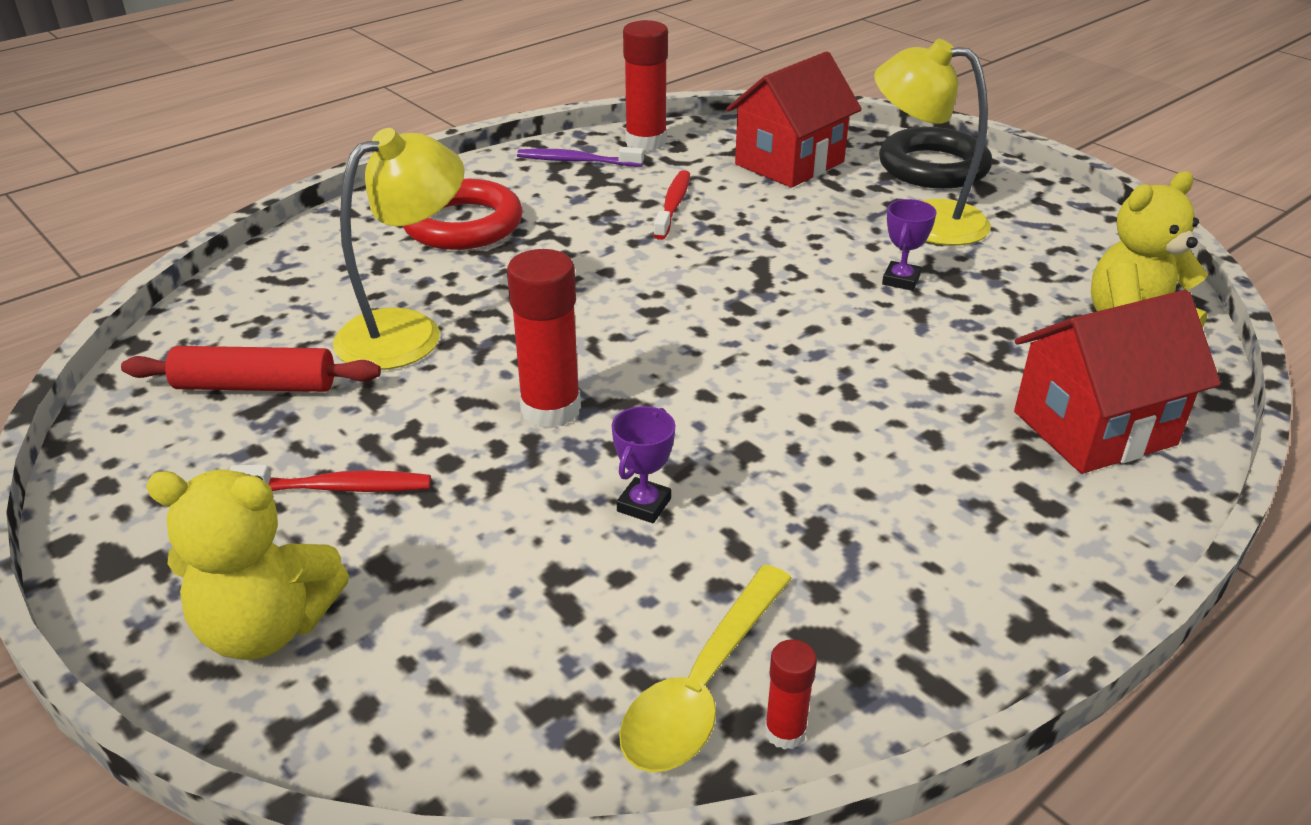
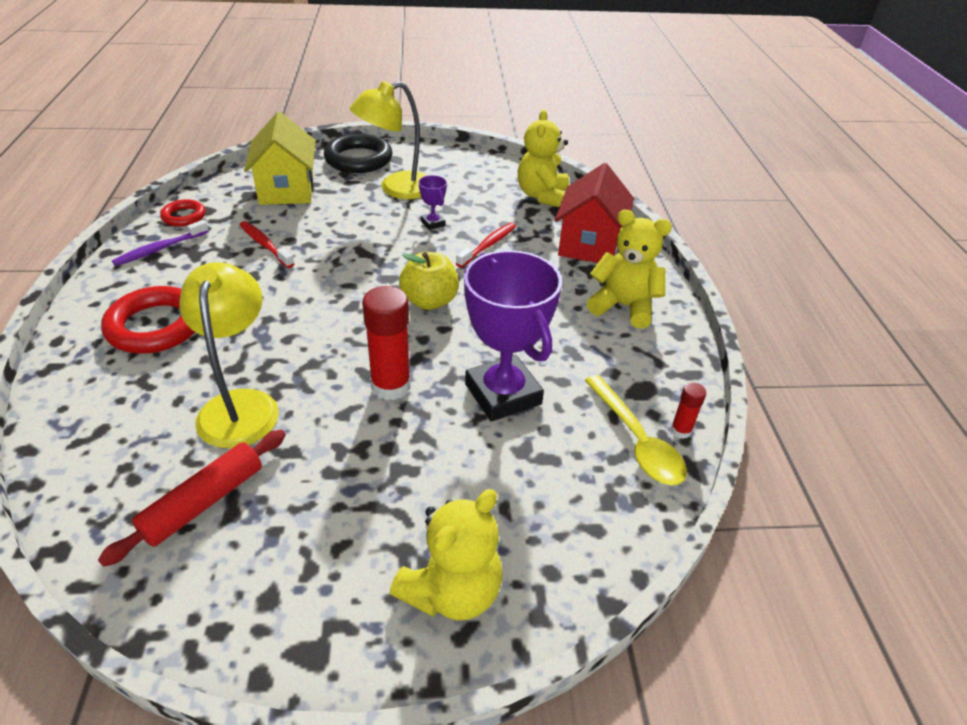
camera: 55 degrees left, 5 degrees up
red toothbrush [229,465,431,492] -> red toothbrush moved to [456,222,516,268]
purple trophy [612,406,675,523] -> purple trophy [464,250,562,422], size x2.36
red glue stick [623,20,668,151] -> red ring [160,199,206,226]
red house [726,51,862,188] -> yellow house [244,112,316,205]
none -> yellow apple [399,252,459,310]
none -> yellow teddy bear [587,210,672,329]

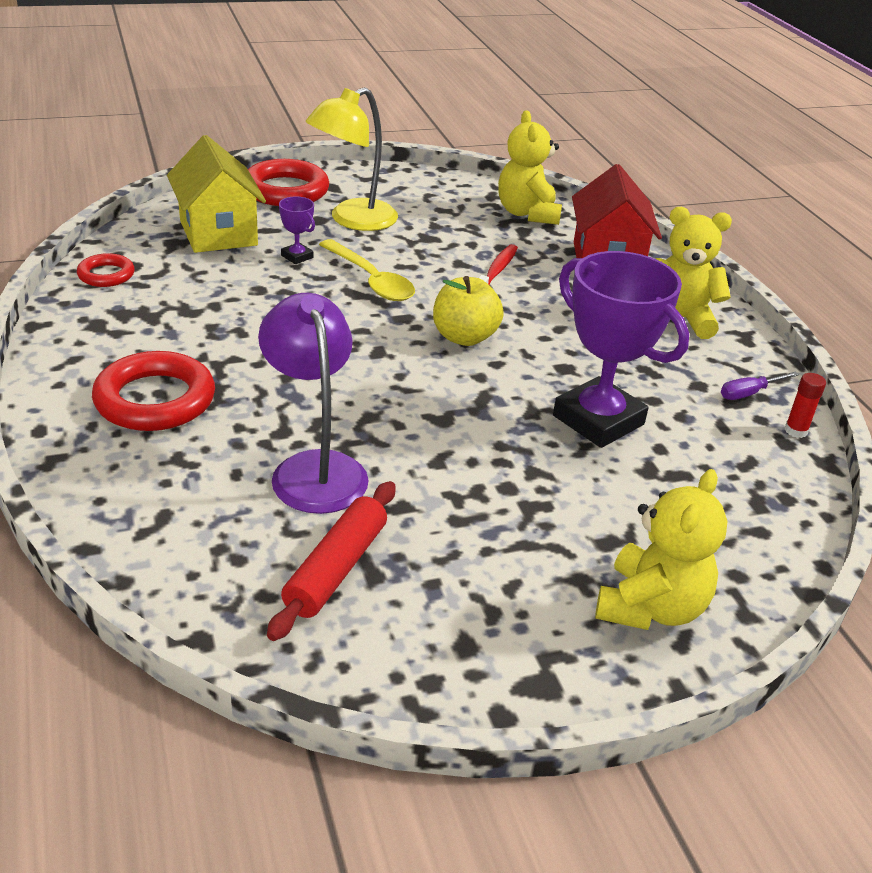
camera: 15 degrees left, 5 degrees down
purple toothbrush [112,220,209,266] -> none
yellow lamp [179,262,279,448] -> purple lamp [258,293,368,514]
red toothbrush [240,221,294,268] -> none
black ring [324,133,393,173] -> red ring [248,159,329,206]
red glue stick [362,286,411,400] -> none
purple trophy [419,175,447,230] -> purple trophy moved to [279,196,315,264]
yellow spoon [584,375,687,486] -> yellow spoon moved to [319,239,415,301]
none -> purple screwdriver [721,372,799,400]

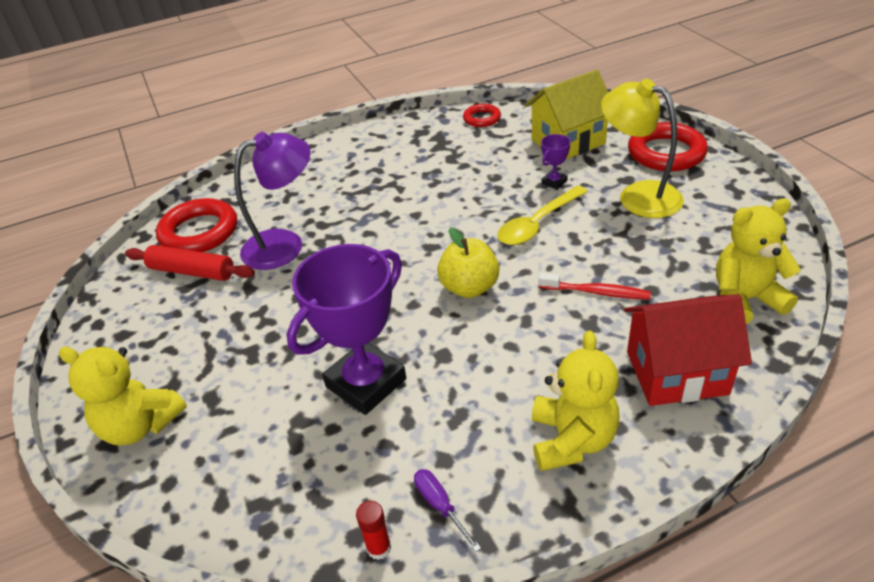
camera: 90 degrees right, 5 degrees up
red ring [92,351,215,431] -> red ring moved to [156,198,237,252]

